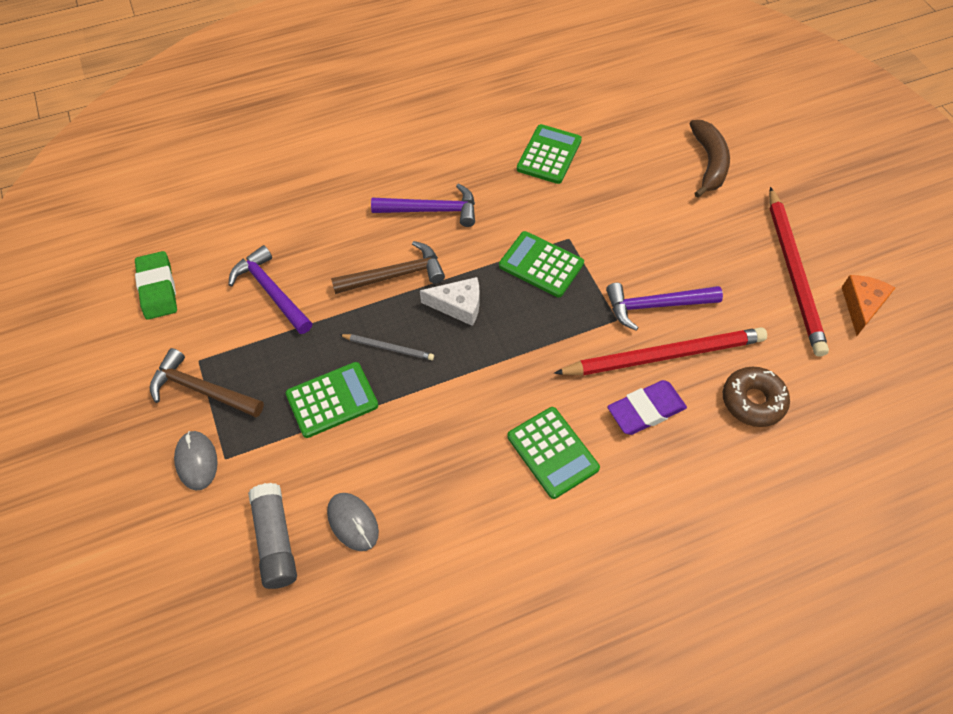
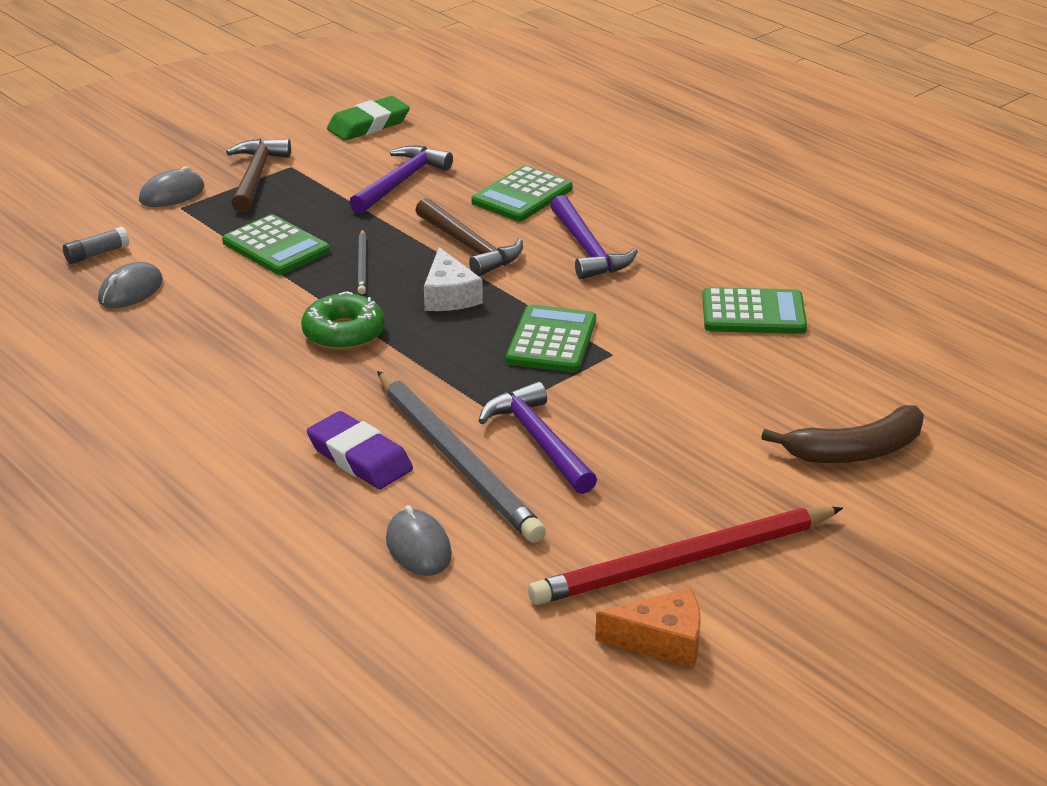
camera: 70 degrees right, 25 degrees down
grey glue stick [248,483,297,589] -> grey glue stick [63,226,129,264], size x0.59
green calculator [507,407,600,499] -> green calculator moved to [471,166,573,221]
red pencil [554,327,767,375] -> grey pencil [377,371,546,542]
brown donut [723,367,790,427] -> grey mouse [386,505,452,576]
none -> green donut [301,291,385,350]

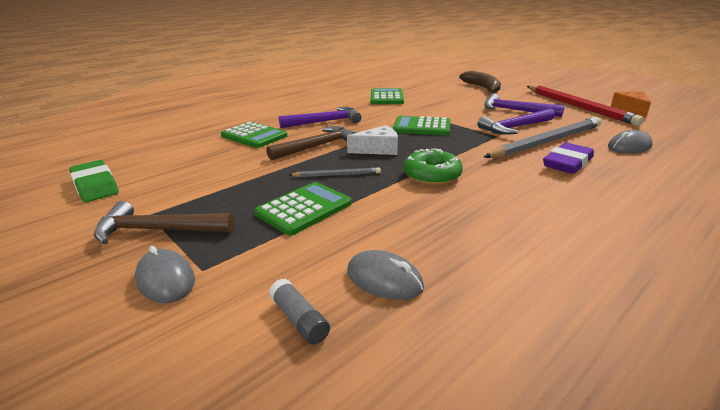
camera: 90 degrees left, 5 degrees down
purple hammer [349,145,453,214] -> purple hammer moved to [484,94,565,117]

